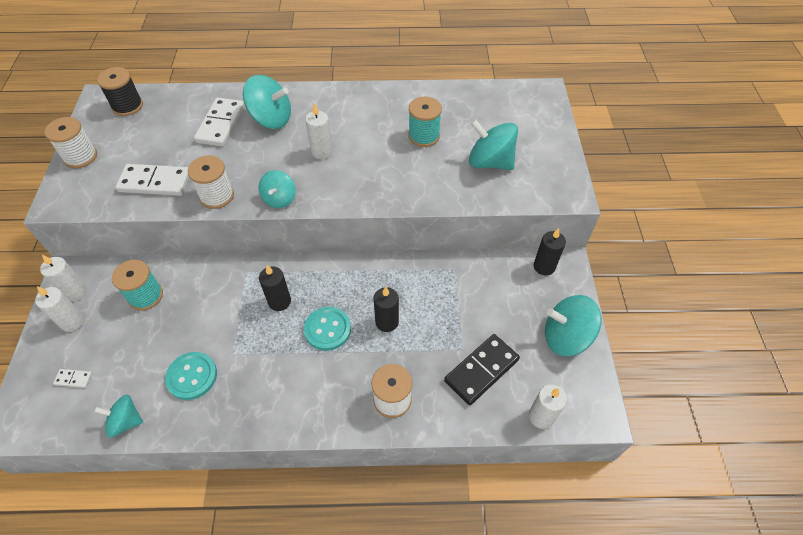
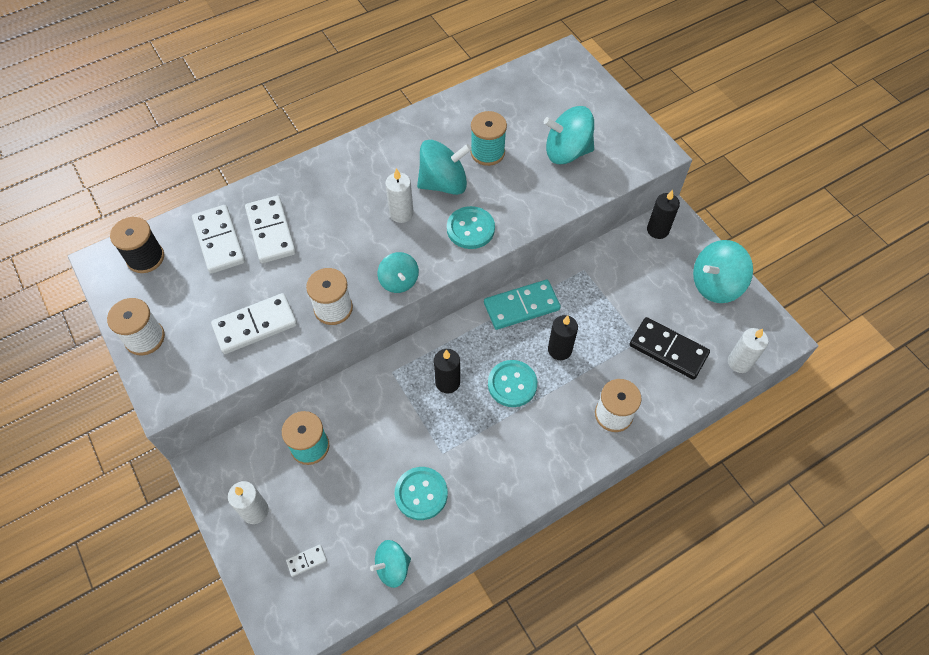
camera: 30 degrees left, 5 degrees up
white candle [40,255,87,301] -> none
turquoise spinning top [243,75,291,129] -> turquoise spinning top moved to [417,140,472,195]
black domino [444,334,520,405] -> black domino turned 75 degrees counterclockwise [629,317,710,380]
none -> white domino [192,205,245,274]
none -> turquoise button [447,206,495,249]
none -> turquoise domino [484,280,561,330]

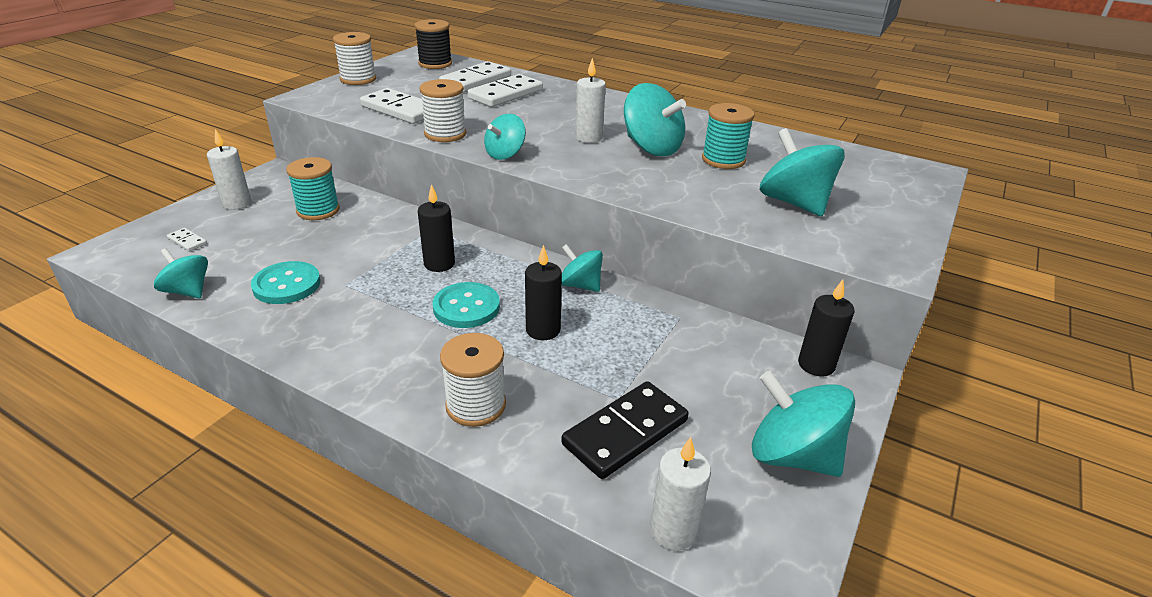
camera: 60 degrees right, 25 degrees down
turquoise button [447,206,495,249] -> none
turquoise domino [484,280,561,330] -> turquoise spinning top [562,244,603,292]
black domino [629,317,710,380] -> black domino turned 45 degrees clockwise [561,381,689,479]

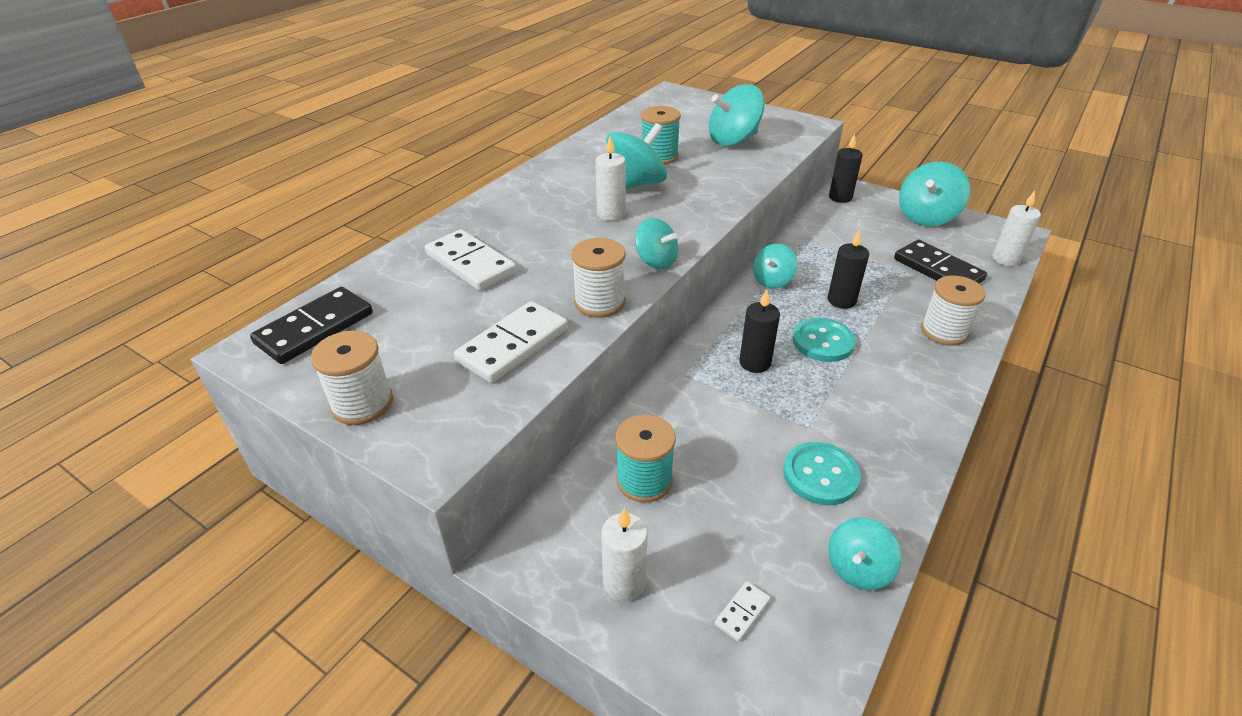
camera: 85 degrees left, 5 degrees up
black spool [415,19,452,69] -> black domino [250,287,373,364]
white domino [439,61,511,92] -> none

